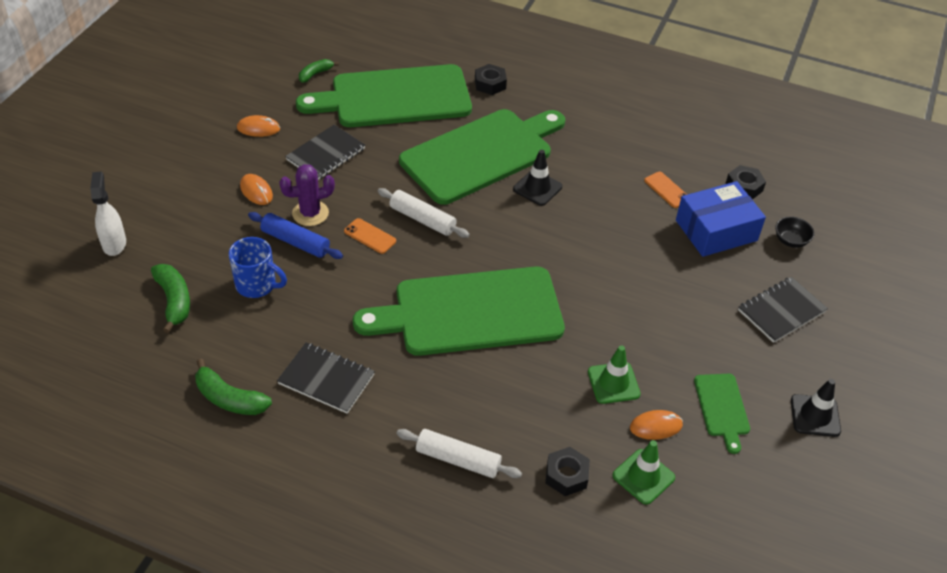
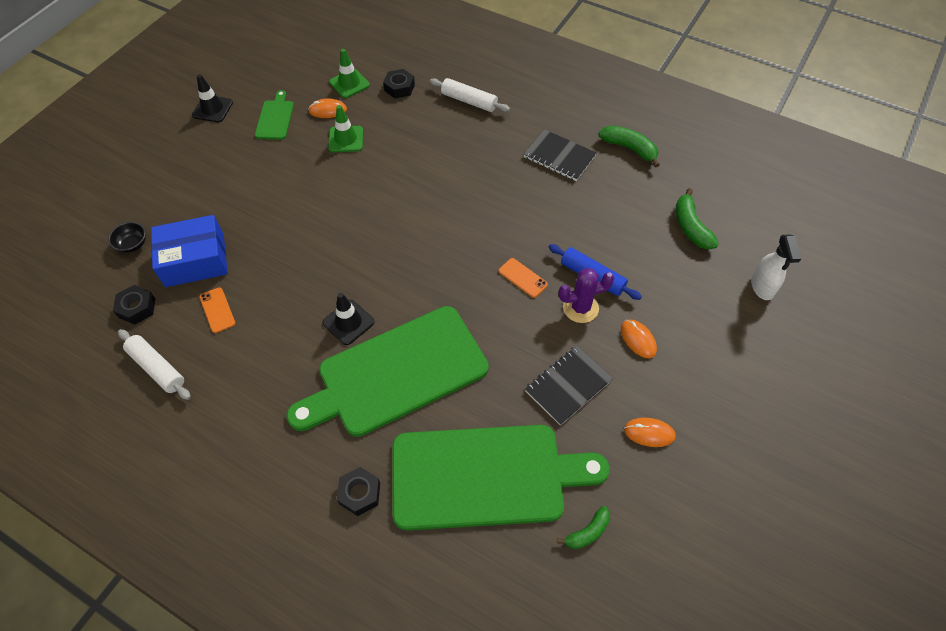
camera: 170 degrees left, 10 degrees up
blue mug [229,237,287,298] -> none
green cutting board [353,266,565,356] -> none
white rolling pin [378,188,470,238] -> white rolling pin moved to [118,329,191,400]
black notebook [738,277,828,343] -> none

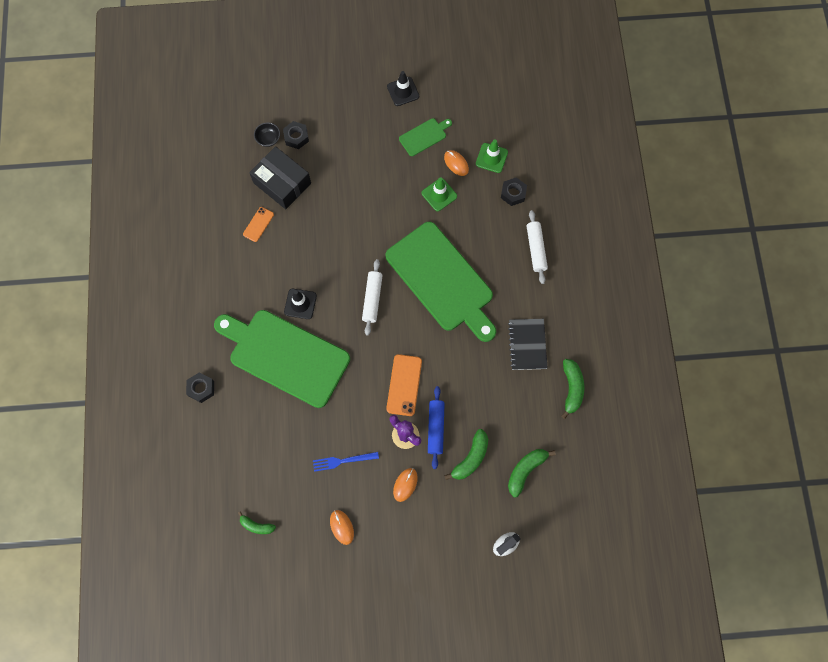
camera: 55 degrees right, 15 degrees up
black nut [113,285,155,325] -> black nut moved to [283,121,309,149]
white rolling pin [118,329,191,400] -> white rolling pin moved to [362,259,383,336]
blue box [151,215,228,287] -> black box [249,146,311,209]
green cutting board [392,425,610,531] -> green cutting board moved to [385,222,496,342]
orange phone [499,258,548,298] -> orange phone [386,354,422,416], size x1.61
black notebook [525,345,613,426] -> blue fork [313,452,379,472]
none -> green banana [444,429,488,480]

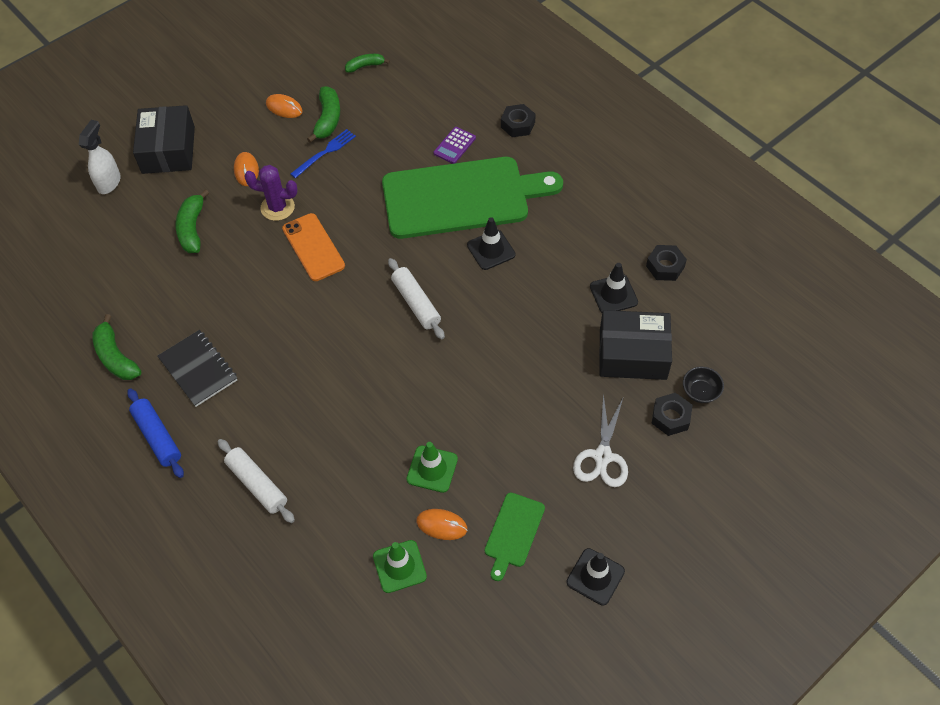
camera: 145 degrees right, 15 degrees down
orange phone [243,207,274,242] -> black traffic cone [590,263,638,313]
green cutting board [385,222,496,342] -> none
blue rolling pin [428,386,445,469] -> blue rolling pin moved to [127,388,184,478]
black nut [501,177,527,206] -> black nut moved to [646,245,687,281]
green banana [508,449,556,497] -> green banana moved to [307,86,340,143]
none -> black box [133,105,195,174]
none -> purple calculator [433,127,476,164]
none -> white scissors [573,393,628,487]

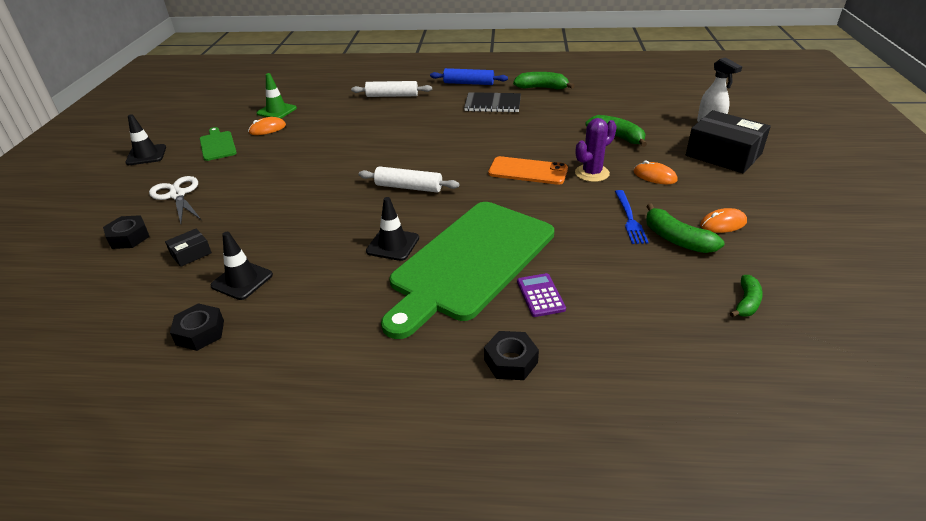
camera: 135 degrees right, 20 degrees down
green traffic cone [406,442,458,493] -> none
black box [599,310,672,380] -> black box [165,229,212,267], size x0.46
black bowl [683,367,724,403] -> none

